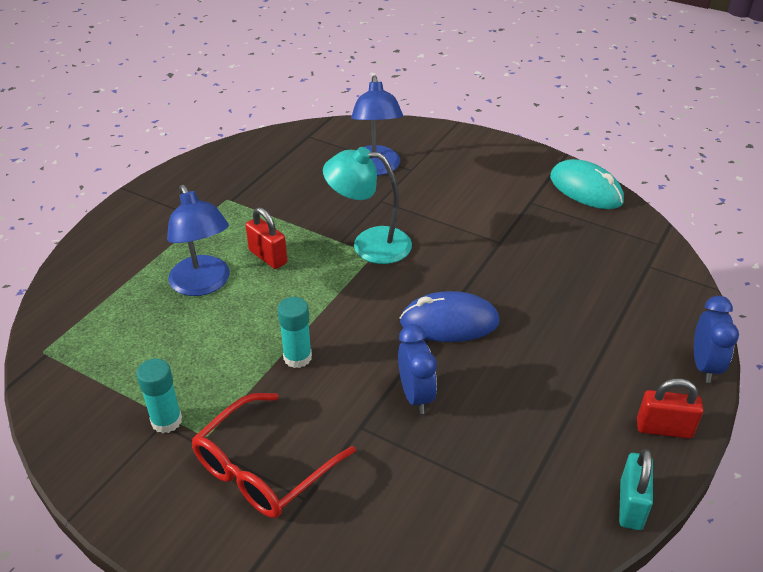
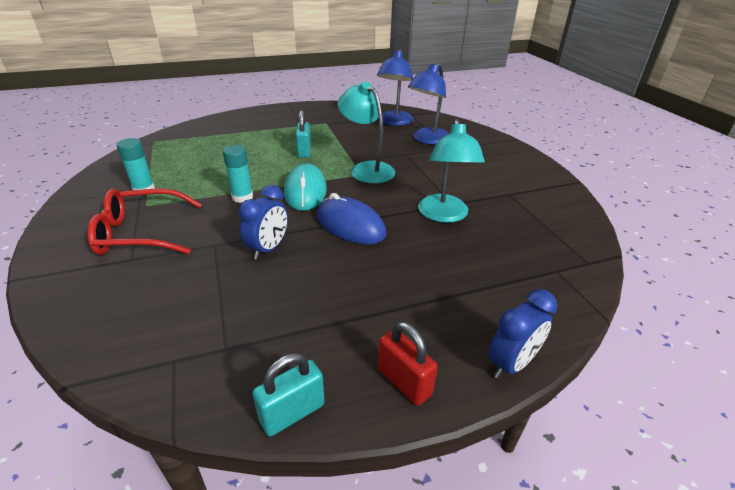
camera: 40 degrees right, 5 degrees down
blue lamp [167,185,230,296] -> blue lamp moved to [377,50,414,126]
red padlock [246,207,287,269] -> turquoise padlock [296,110,311,158]
turquoise mouse [550,159,624,209] -> turquoise mouse moved to [284,163,327,211]
none -> turquoise lamp [418,119,485,223]

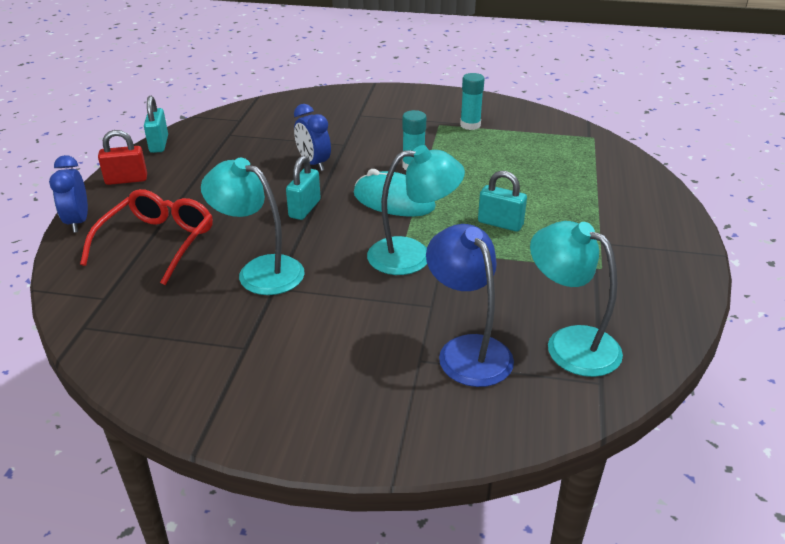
camera: 120 degrees right, 0 degrees up
red glasses [88,188,202,255] -> red glasses moved to [80,189,213,285]
blue mouse [317,193,386,244] -> turquoise padlock [286,156,321,220]
blue lamp [377,50,414,126] -> turquoise lamp [530,221,623,377]

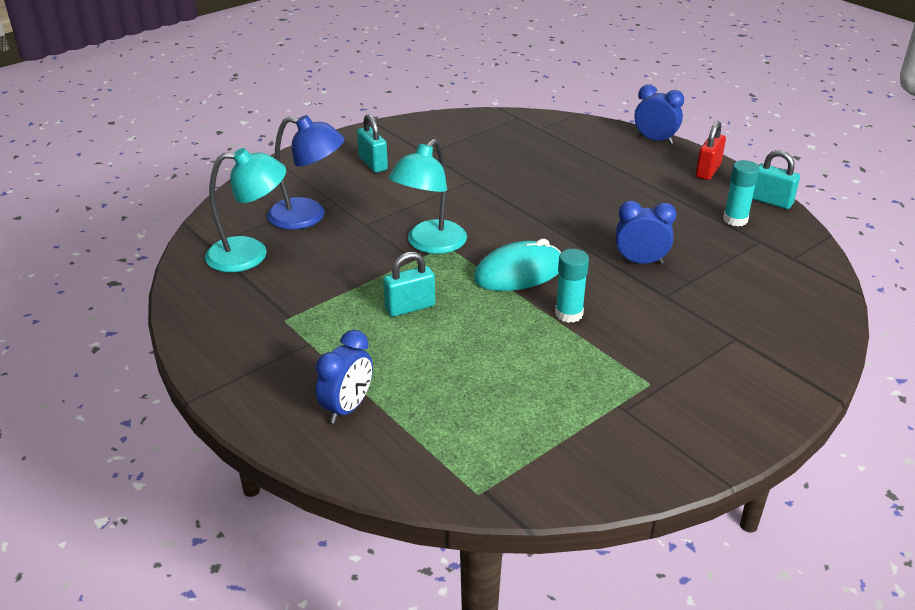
camera: 130 degrees right, 0 degrees up
red glasses [80,189,213,285] -> none
turquoise lamp [201,158,305,295] -> none
turquoise padlock [286,156,321,220] -> turquoise padlock moved to [357,114,388,173]
turquoise glue stick [460,73,485,130] -> turquoise glue stick moved to [723,160,759,226]
none -> blue clock [316,330,373,424]

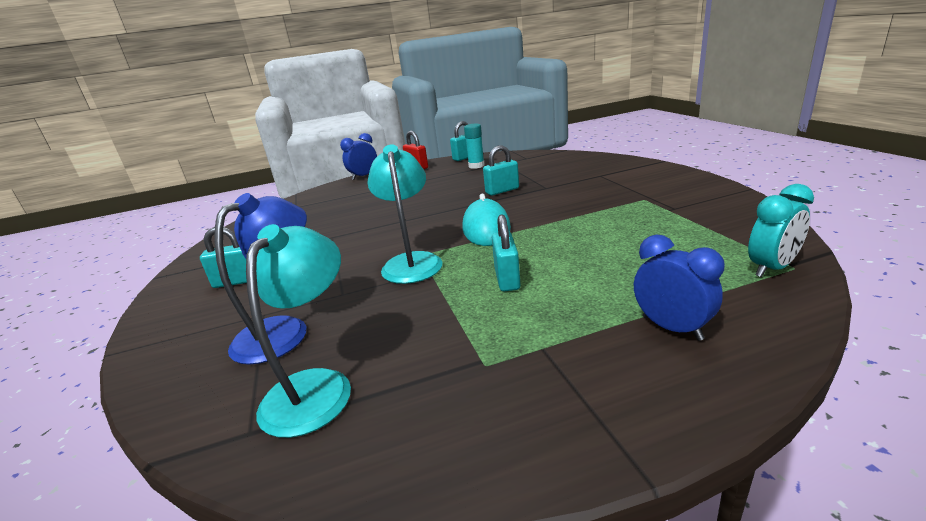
camera: 65 degrees left, 10 degrees down
turquoise lamp [389,139,467,254] -> turquoise lamp turned 150 degrees counterclockwise [367,144,442,284]
turquoise glue stick [555,249,589,323] -> none
blue clock [616,201,676,264] -> turquoise padlock [483,145,519,196]
none -> turquoise clock [748,184,814,277]

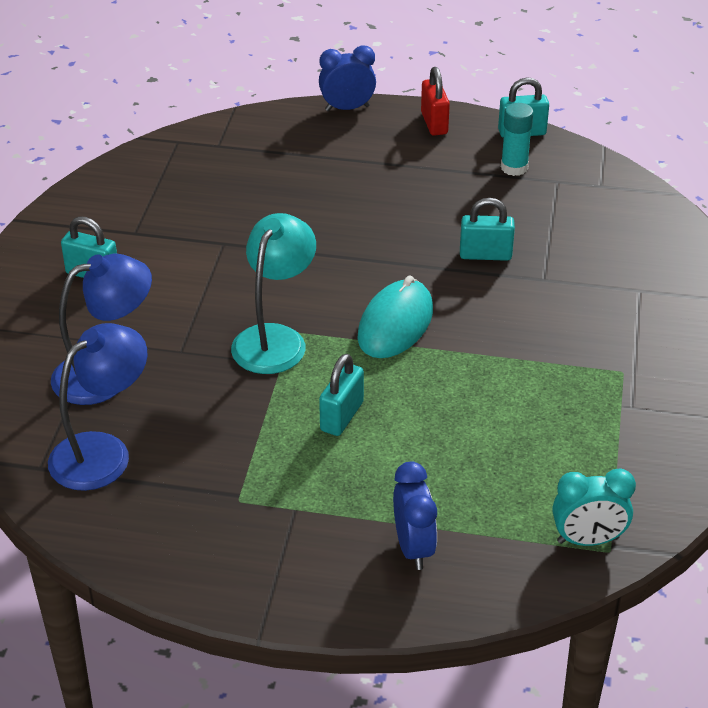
camera: 25 degrees right, 15 degrees up
turquoise lamp [246,224,351,438] -> blue lamp [48,323,147,491]

